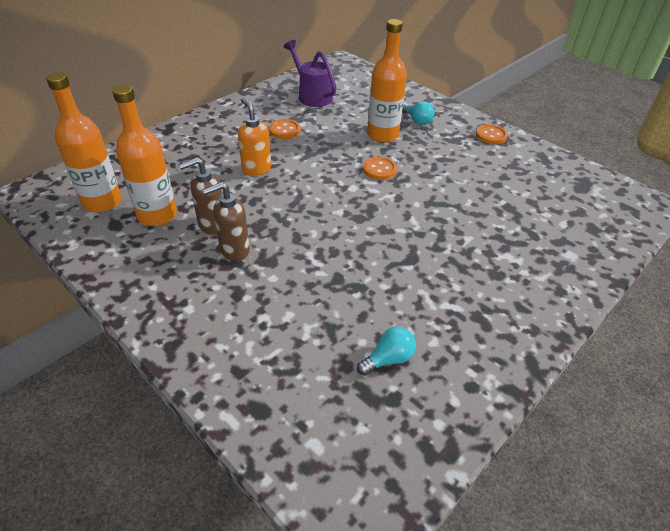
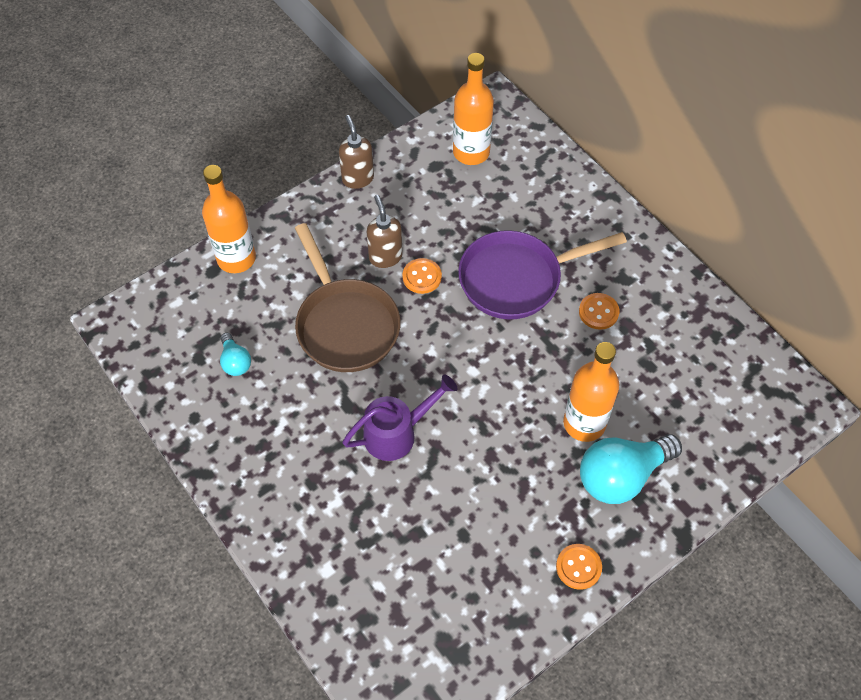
camera: 100 degrees right, 15 degrees up
orange bottle [112,85,177,226] -> orange bottle moved to [202,165,256,273]
brown soap dispenser [179,157,222,235] -> brown soap dispenser moved to [339,115,374,189]
orange soap dispenser [238,98,271,176] -> purple pan [458,230,627,319]
purple watering can [284,40,337,107] -> purple watering can moved to [342,374,458,461]
orange button [363,157,397,180] -> orange button moved to [402,258,442,294]
turquoise light bulb [402,101,434,125] -> turquoise light bulb [580,434,682,504], size x2.01
none -> brown pan [295,223,401,372]

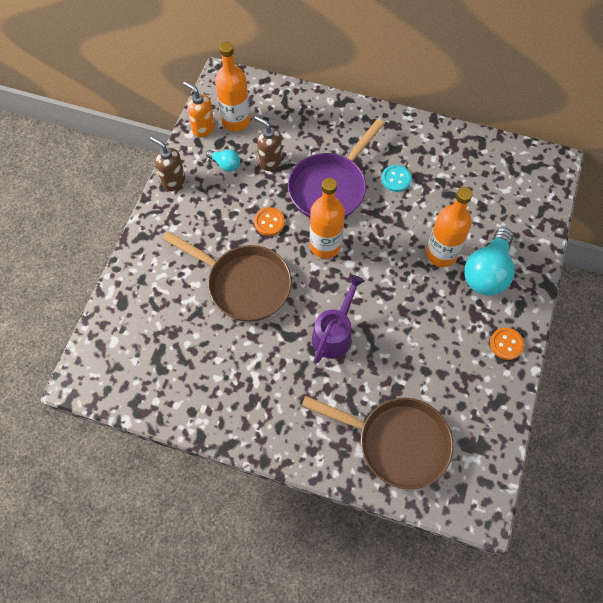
camera: 35 degrees left, 5 degrees up
orange bottle [202,165,256,273] -> orange bottle moved to [310,178,345,259]
turquoise light bulb [220,333,251,376] -> turquoise light bulb moved to [206,150,240,172]
brown soap dispenser [367,195,403,268] -> brown soap dispenser moved to [255,116,282,171]
orange button [579,293,619,330] -> turquoise button [381,165,412,192]
none -> orange soap dispenser [183,82,215,137]
none -> brown pan [302,396,453,490]

